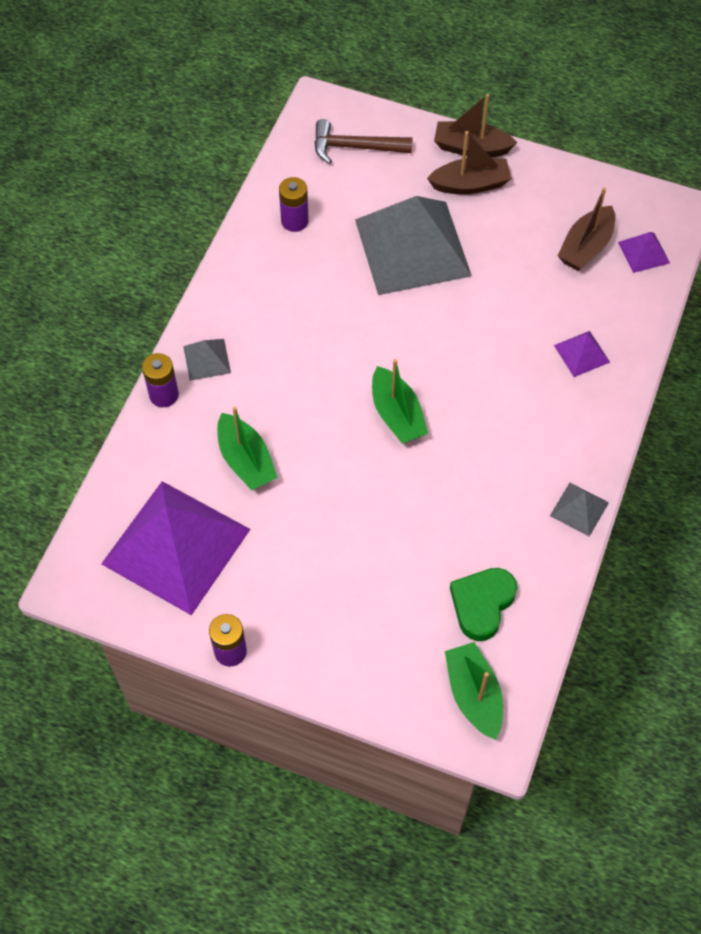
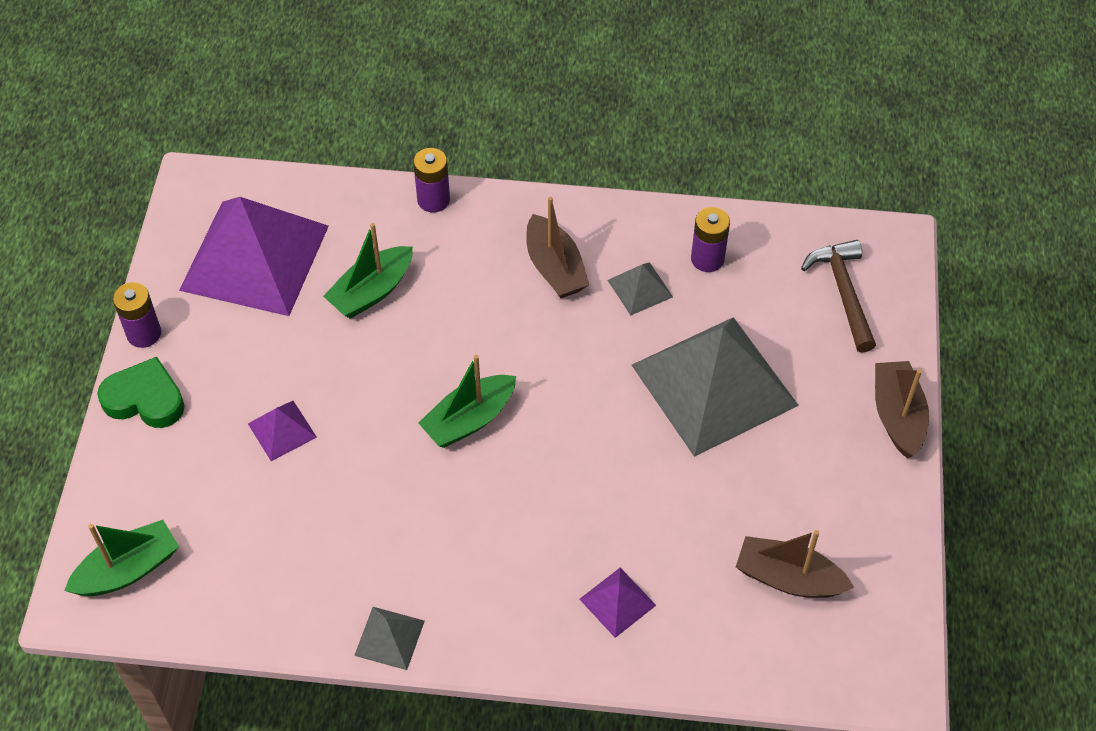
camera: 75 degrees right, 5 degrees down
grey pyramid [183,339,231,381] -> grey pyramid moved to [608,262,673,315]
brown boat [427,131,512,195] -> brown boat moved to [526,197,589,298]
green heart [450,568,517,641] -> green heart moved to [97,357,185,428]
purple pyramid [618,232,670,273] -> purple pyramid moved to [248,401,317,461]

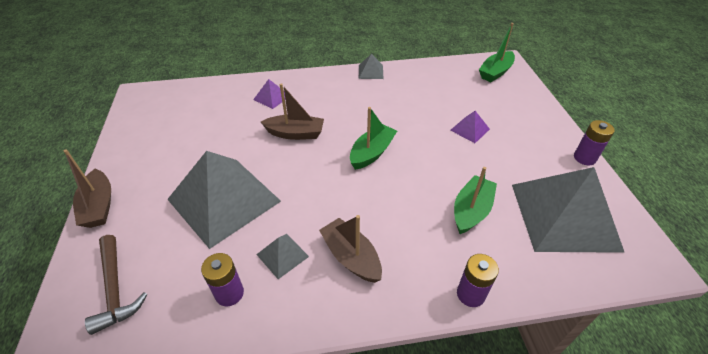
camera: 165 degrees right, 10 degrees down
green heart [97,357,185,428] -> none
purple pyramid [179,197,329,316] -> grey pyramid [512,167,625,253]
brown boat [736,530,854,598] -> brown boat moved to [261,83,324,140]

